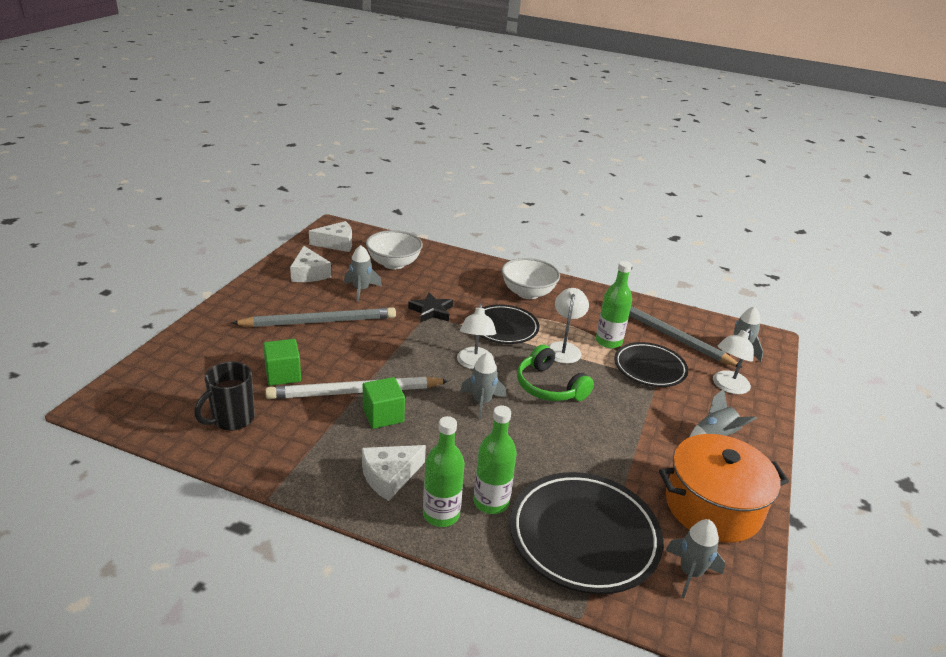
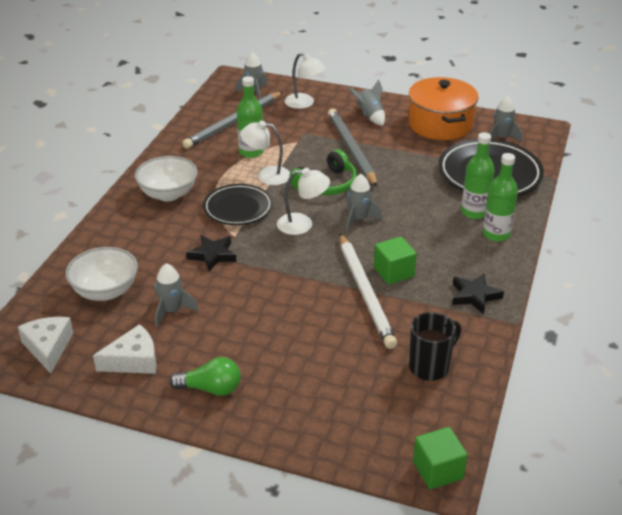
camera: 90 degrees left, 5 degrees up
black mug [194,362,255,431] -> black mug turned 75 degrees counterclockwise [409,312,461,381]
grey pencil [232,307,396,327] -> grey pencil moved to [328,109,378,187]
green cube [263,339,301,386] -> green cube moved to [413,427,468,489]
white cheese [362,445,426,501] -> none
black plate [614,342,688,387] -> none
none -> green light bulb [170,357,241,396]
none -> black star [452,274,504,314]

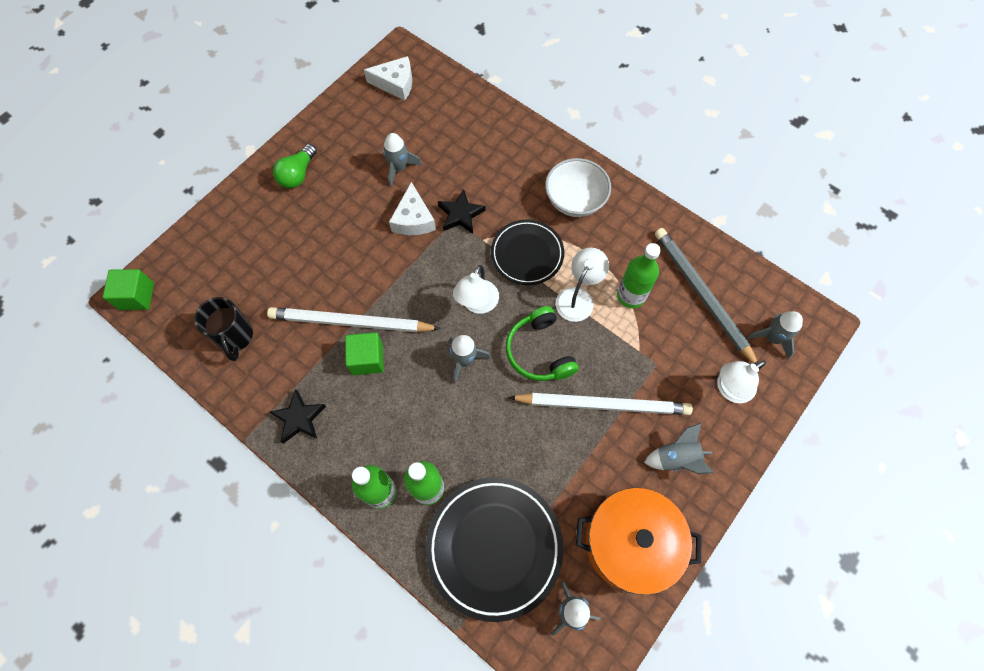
camera: 110 degrees right, 30 degrees up
white bowl [65,247,138,301] -> none
white cheese [93,324,157,374] -> white cheese moved to [389,182,436,235]
grey pencil [328,109,378,187] -> white pencil [508,393,693,415]

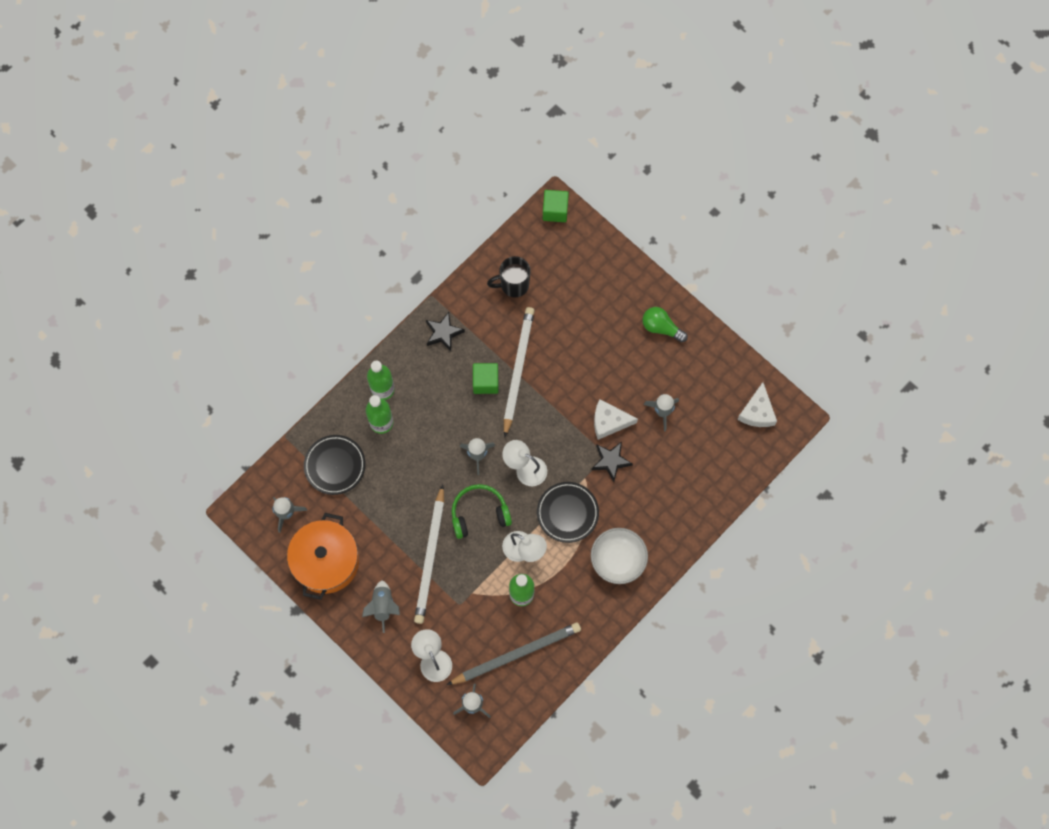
camera: 95 degrees right, 5 degrees up
black plate [426,477,563,622] -> black plate [304,435,366,495], size x0.64

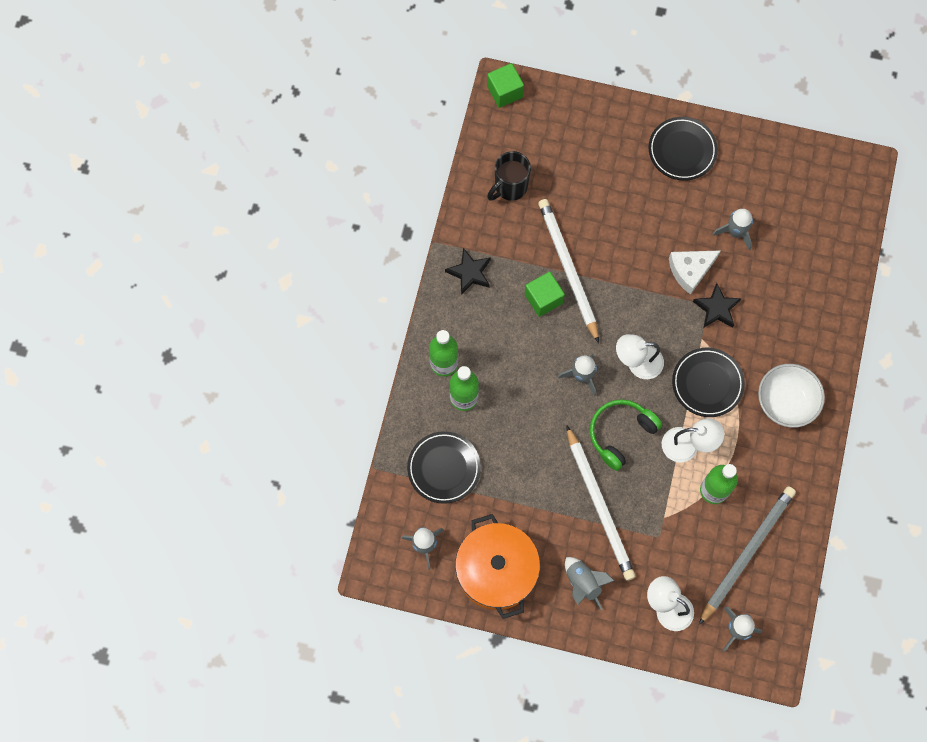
camera: 30 degrees left, 0 degrees up
green light bulb [642,307,688,342] -> black plate [648,117,718,181]
white cheese [737,382,777,427] -> none

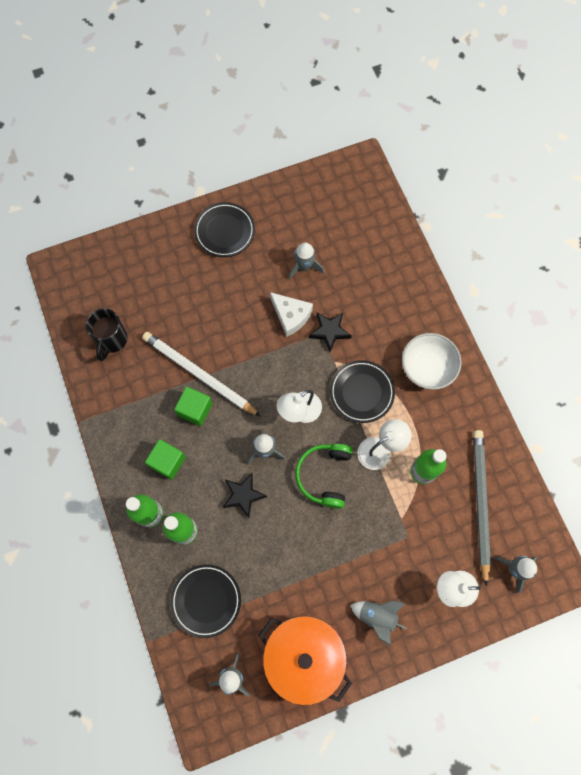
camera: 35 degrees left, 0 degrees up
black star [445,248,491,295] -> black star moved to [222,473,267,518]
green cube [487,63,524,108] -> green cube moved to [145,439,186,480]
white pencil [566,425,636,581] -> none
white cheese [669,250,721,295] -> white cheese turned 75 degrees counterclockwise [270,292,313,337]

